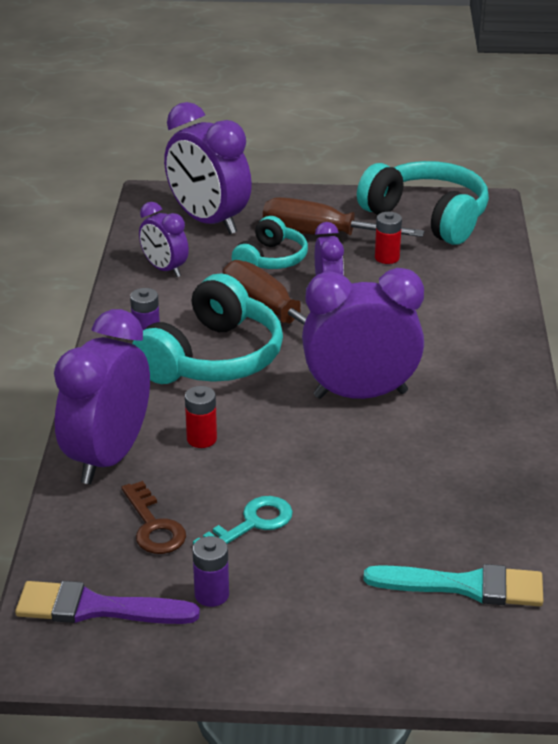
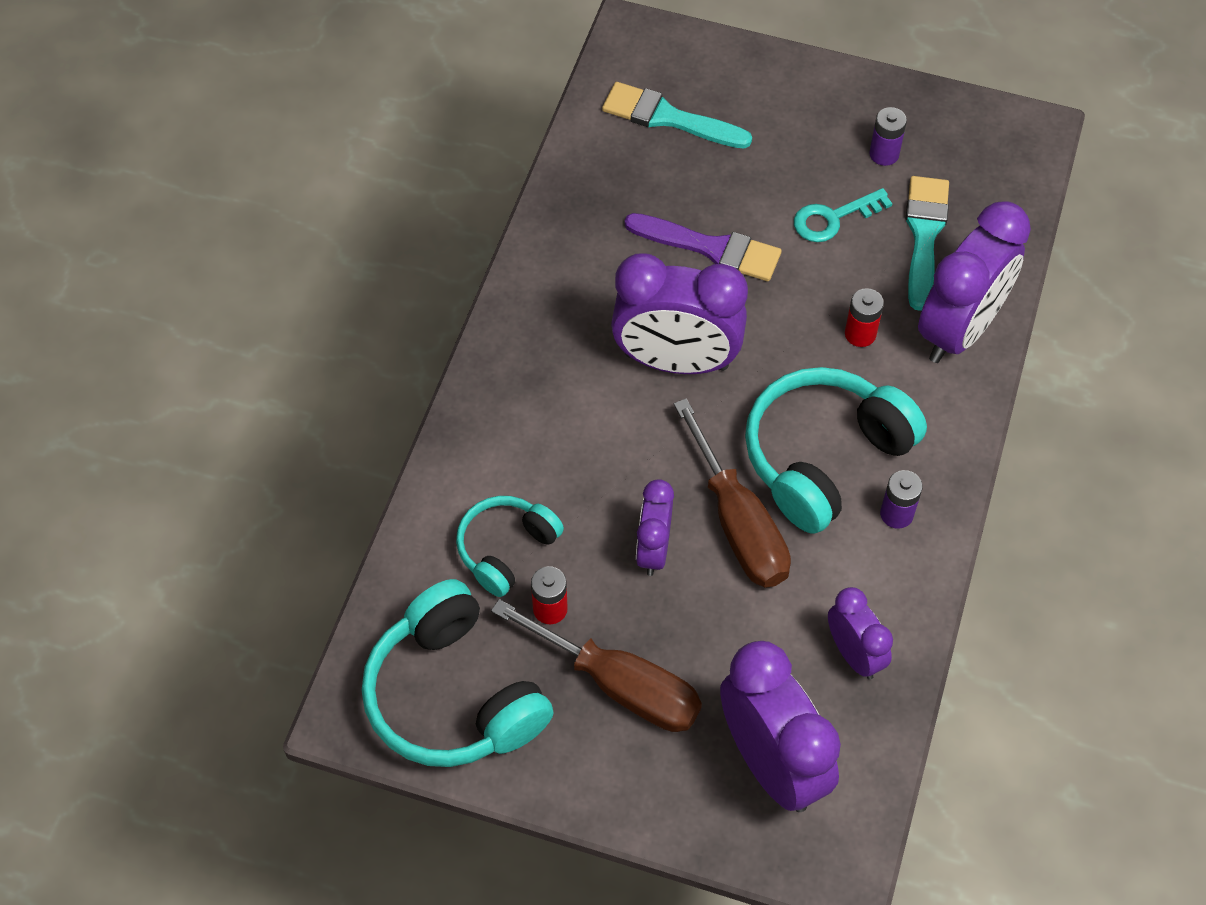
camera: 165 degrees left, 25 degrees up
purple brush [15,581,200,624] -> purple brush moved to [625,213,782,281]
brown key [121,481,186,554] -> turquoise brush [906,176,949,311]
turquoise headphones [232,216,308,269] -> turquoise headphones moved to [456,496,564,597]

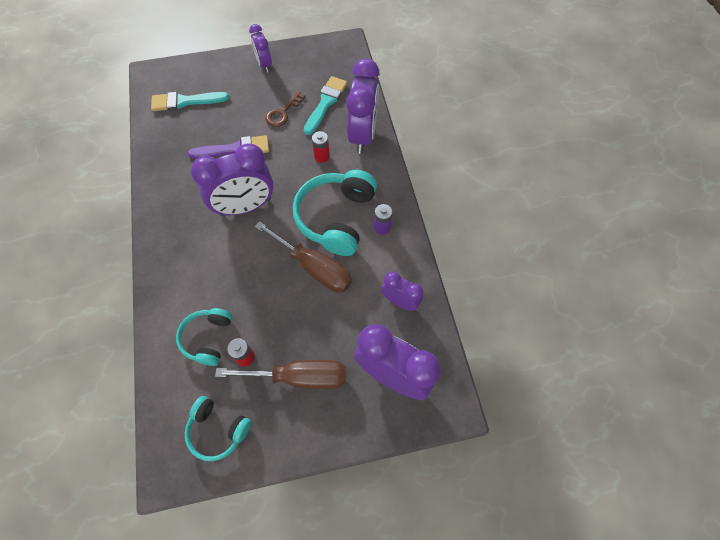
camera: 30 degrees left, 5 degrees up
turquoise headphones [362,579,554,767] -> turquoise headphones [185,396,251,461], size x0.58
purple clock [636,479,674,576] -> purple clock moved to [249,24,272,72]
turquoise key [794,188,893,242] -> brown key [265,91,305,127]
purple battery [869,107,907,166] -> none
turquoise brush [906,176,949,311] -> turquoise brush turned 45 degrees clockwise [304,76,347,135]

